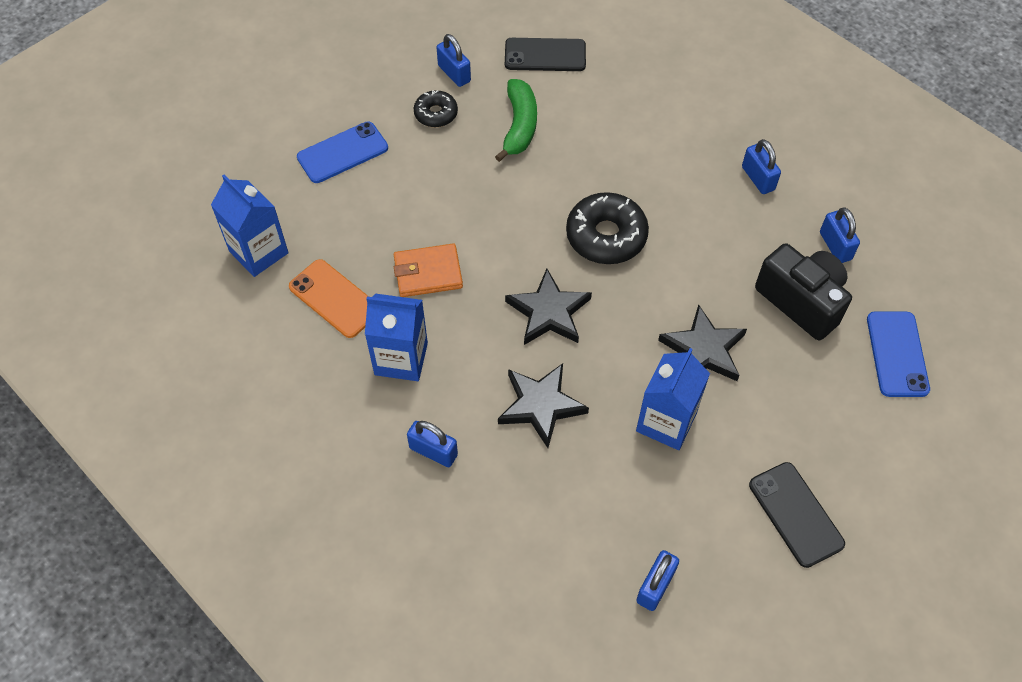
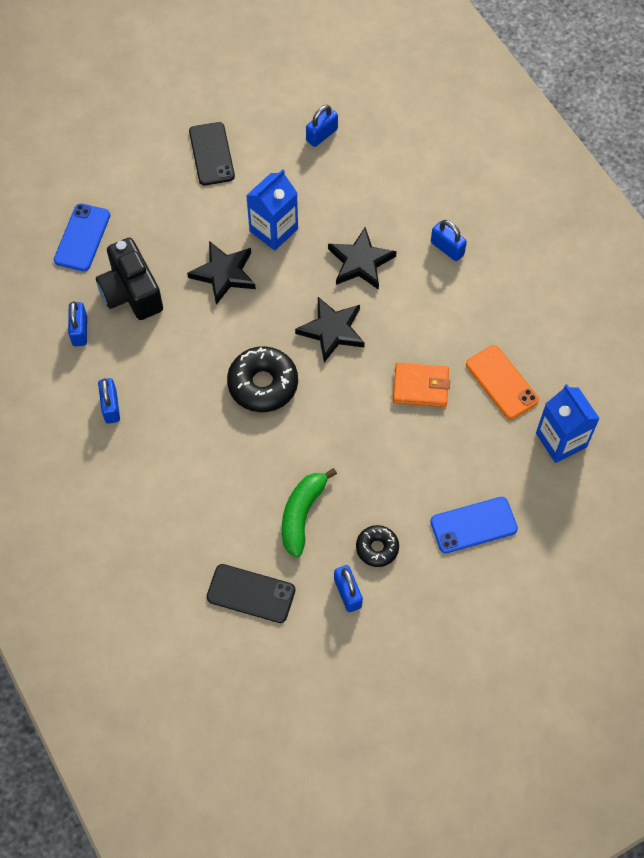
camera: 165 degrees left, 5 degrees up
blue carton [365,293,428,381] -> none

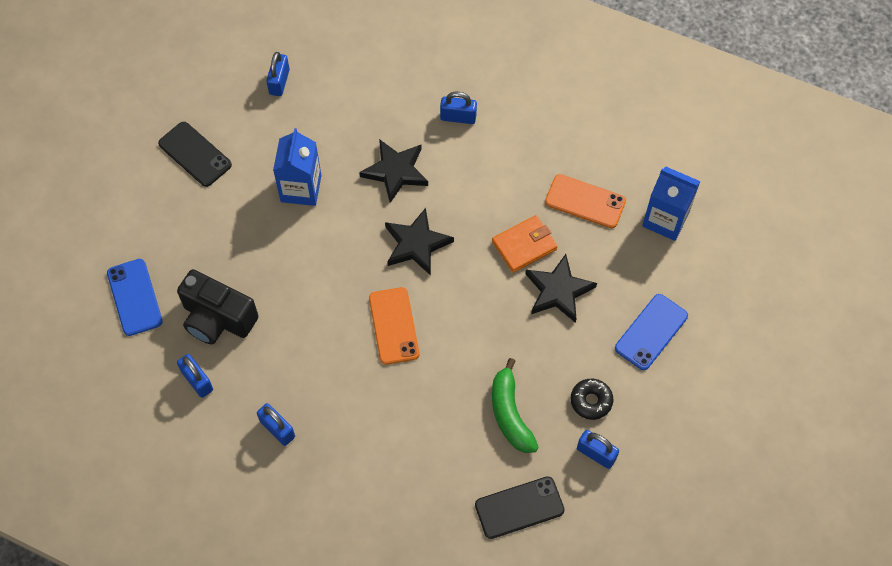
camera: 35 degrees left, 0 degrees up
black star [187,241,256,305] -> black star moved to [525,254,597,323]
black donut [227,346,298,412] -> orange phone [369,287,419,365]

